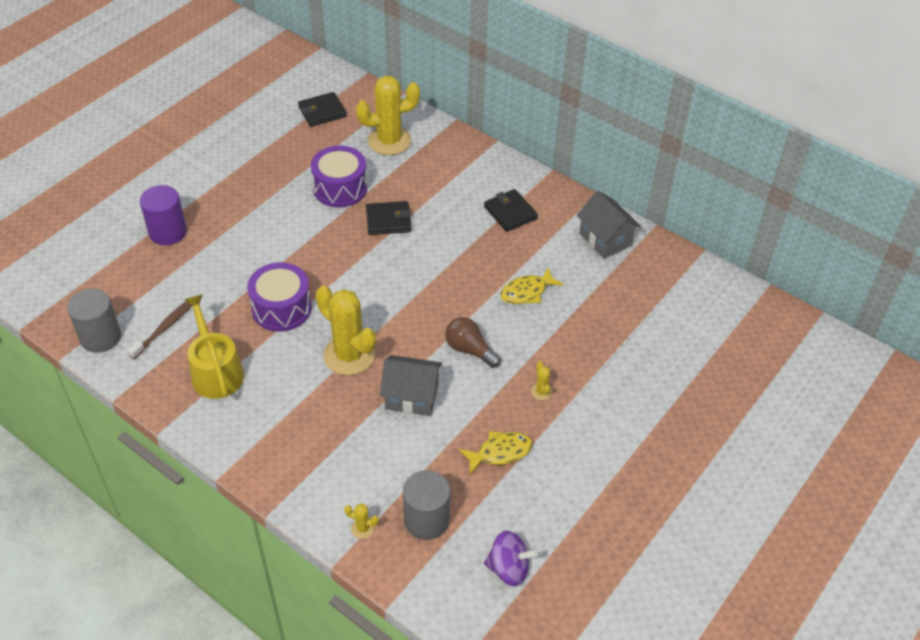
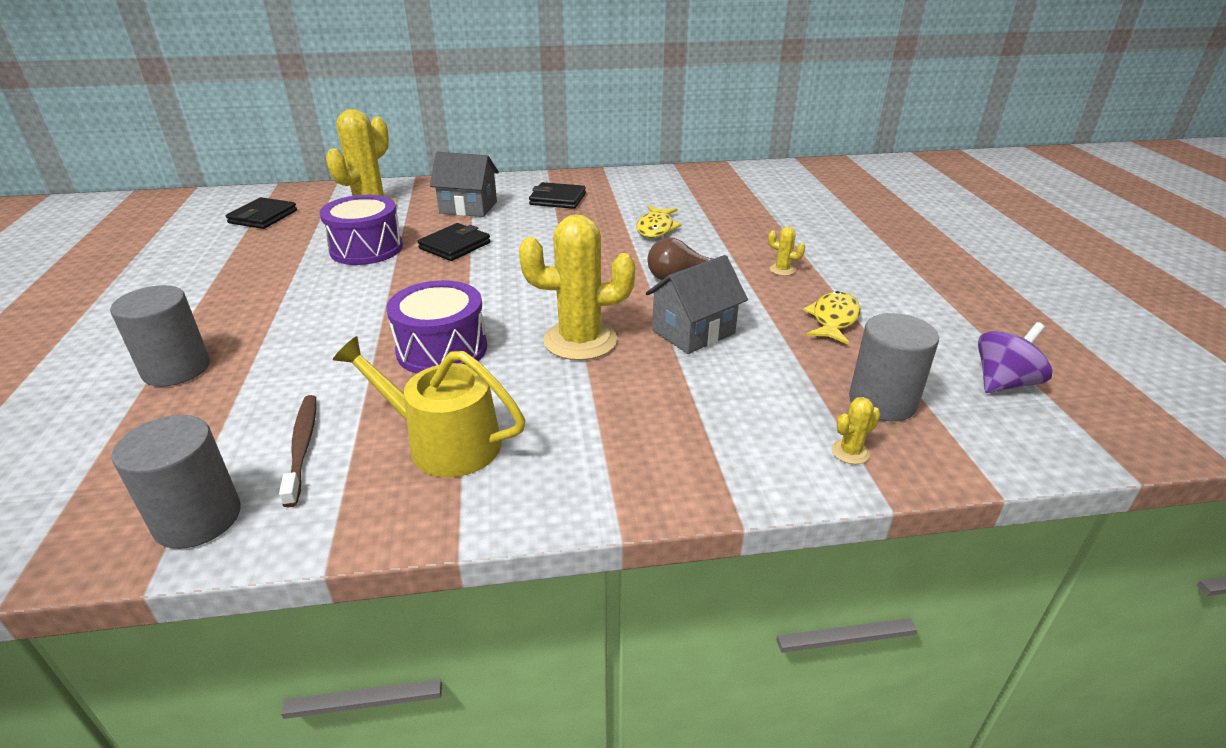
camera: 45 degrees left, 15 degrees down
purple cylinder [140,185,187,245] -> grey cylinder [110,285,210,387]
grey house [577,191,641,259] -> grey house moved to [430,152,499,217]

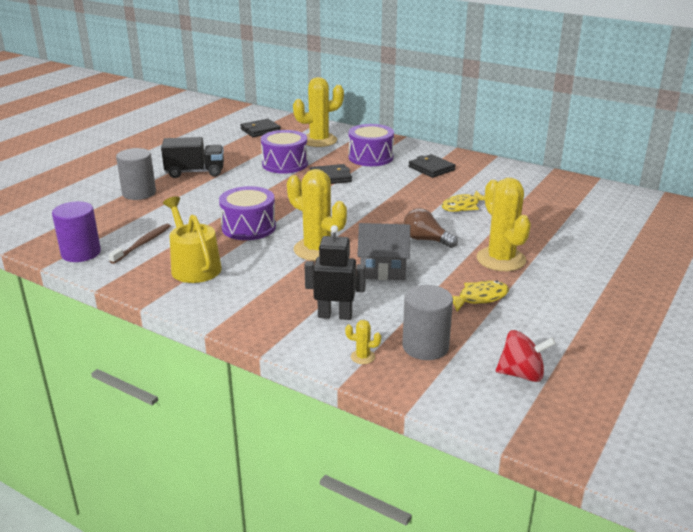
camera: 40 degrees right, 5 degrees down
grey cylinder [112,415,241,549] -> purple cylinder [52,201,101,262]
grey house [430,152,499,217] -> purple drum [349,124,394,166]
yellow cactus [768,227,805,276] -> yellow cactus [477,178,531,271], size x2.44
purple spinning top [978,322,1053,393] -> red spinning top [496,330,556,382]
none -> black truck [161,137,224,178]
none -> black robot [304,225,366,320]

